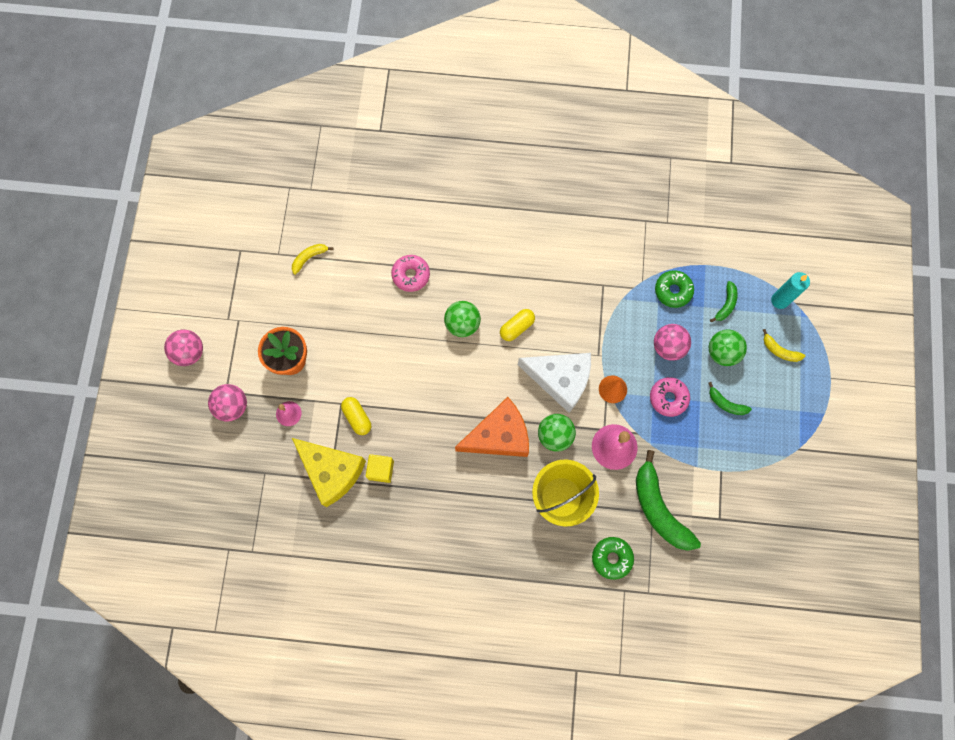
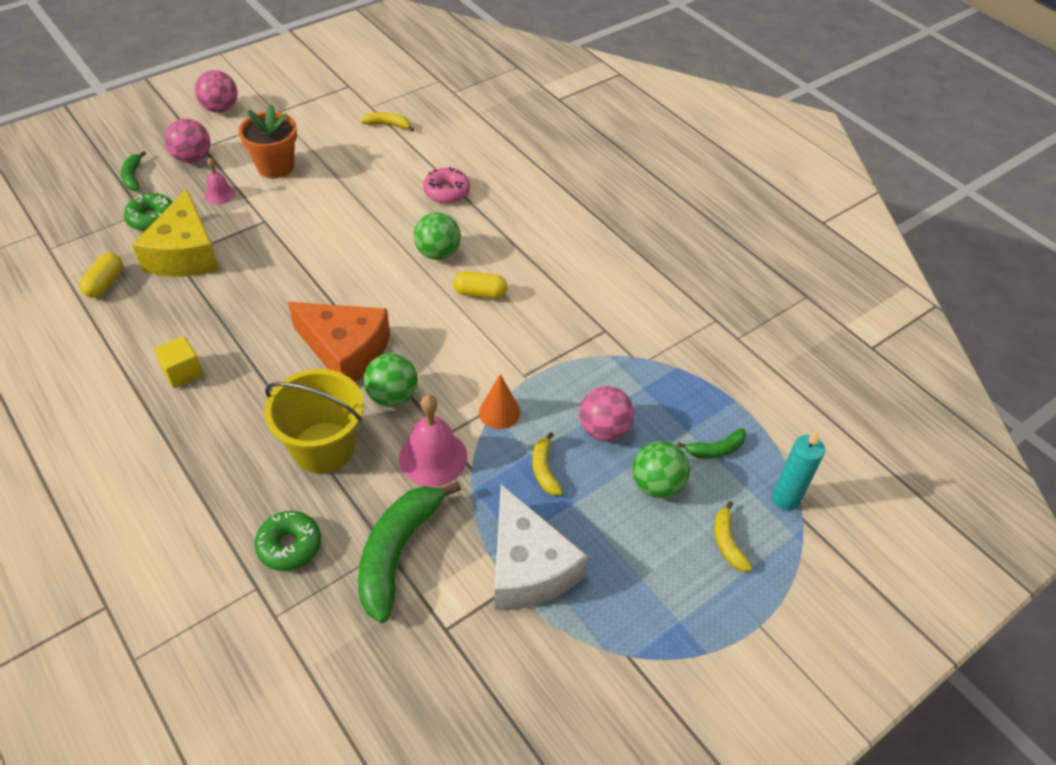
camera: 45 degrees right, 25 degrees down
yellow capsule [341,397,371,435] -> yellow capsule moved to [79,253,123,298]
yellow cube [366,454,394,483] -> yellow cube moved to [154,336,204,388]
white cheese [518,353,591,413] -> white cheese moved to [494,484,587,611]
pink donut [650,377,690,417] -> yellow banana [532,432,563,495]
green donut [655,270,694,308] -> green donut moved to [124,193,173,231]
green banana [708,382,752,415] -> green banana moved to [121,151,146,191]

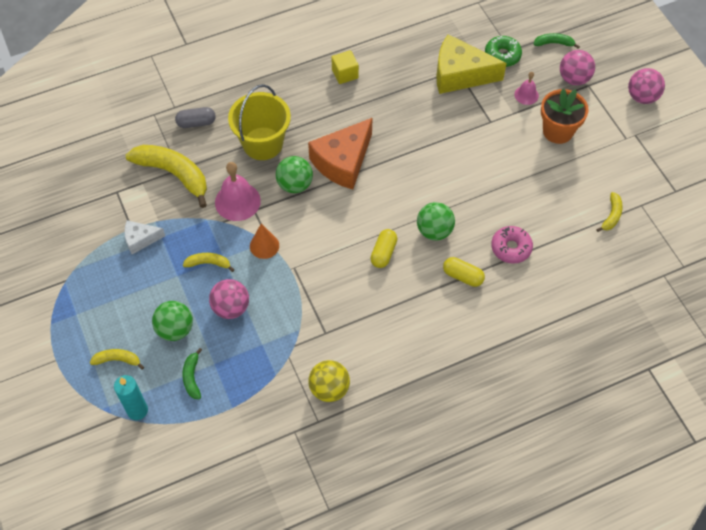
camera: 105 degrees right, 10 degrees up
yellow capsule [79,253,123,298] -> yellow capsule moved to [443,257,485,287]
green donut [254,511,321,571] -> grey capsule [175,107,216,128]
green banana [358,481,461,623] -> yellow banana [126,145,207,208]
white cheese [494,484,587,611] -> white cheese [124,220,165,254], size x0.52
none -> yellow ball [308,360,350,402]

